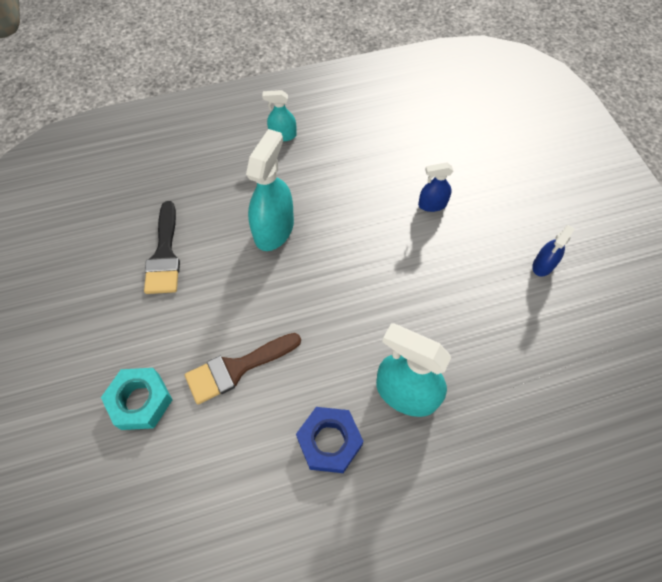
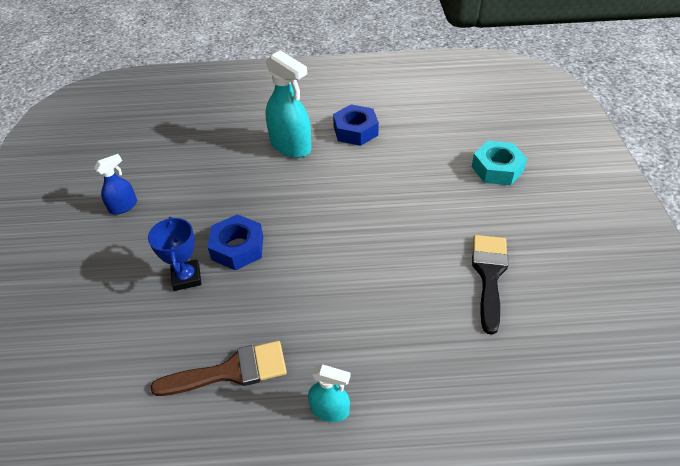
camera: 165 degrees left, 15 degrees down
brown brush [185,333,301,404] -> brown brush moved to [151,341,287,396]
turquoise spray bottle [246,129,294,251] -> none
blue spray bottle [418,162,453,212] -> blue trophy [148,217,201,291]
none -> blue nut [208,214,263,271]

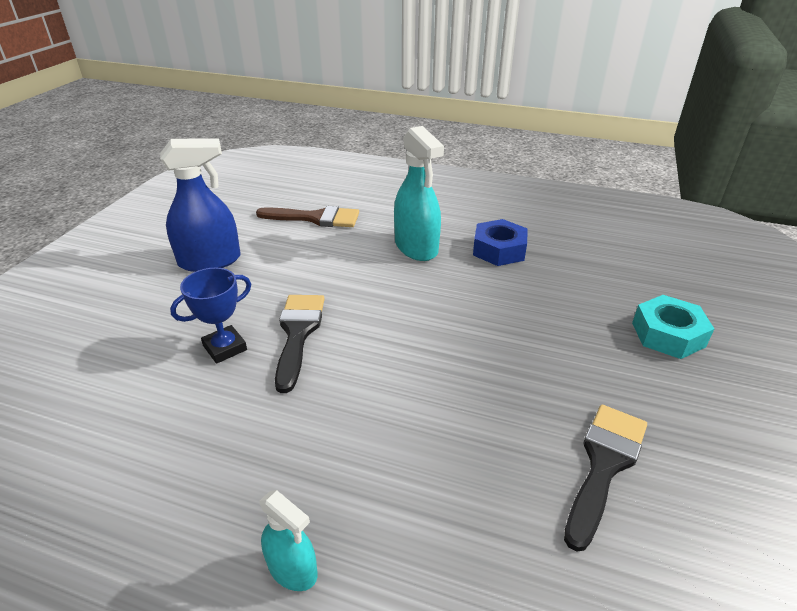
camera: 20 degrees right, 10 degrees down
blue spray bottle [94,154,137,214] -> blue spray bottle [160,138,241,272], size x1.84
blue trophy [148,217,201,291] -> blue trophy turned 45 degrees clockwise [170,268,251,364]
brown brush [151,341,287,396] -> brown brush moved to [256,206,359,227]
blue nut [208,214,263,271] -> black brush [275,295,325,393]

